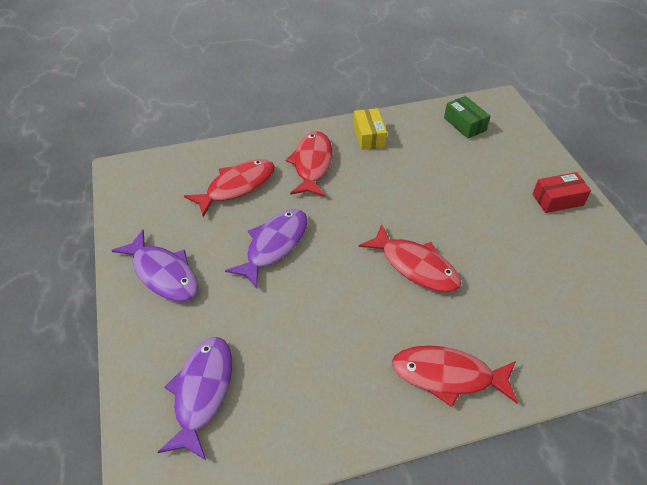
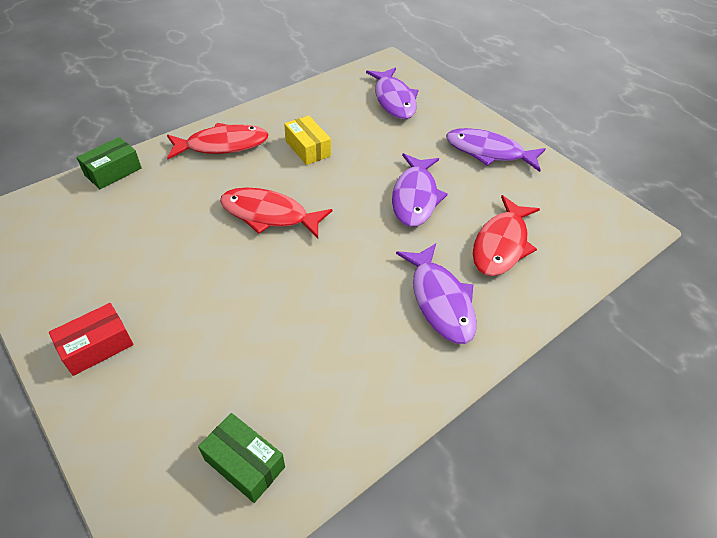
camera: 155 degrees right, 0 degrees up
red fish [285,131,333,197] -> purple fish [396,243,476,344]
yellow box [353,108,387,150] -> yellow box moved to [284,116,331,165]
none -> green box [77,137,142,189]

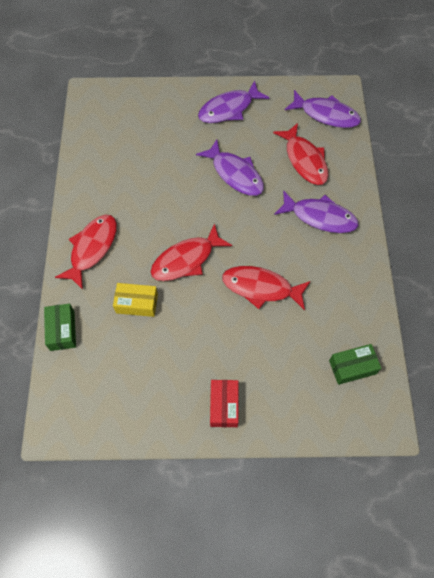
camera: 50 degrees left, 15 degrees up
yellow box [284,116,331,165] -> yellow box moved to [113,283,158,317]
purple fish [366,68,419,119] -> purple fish moved to [285,90,361,128]
none -> red fish [222,266,311,310]

